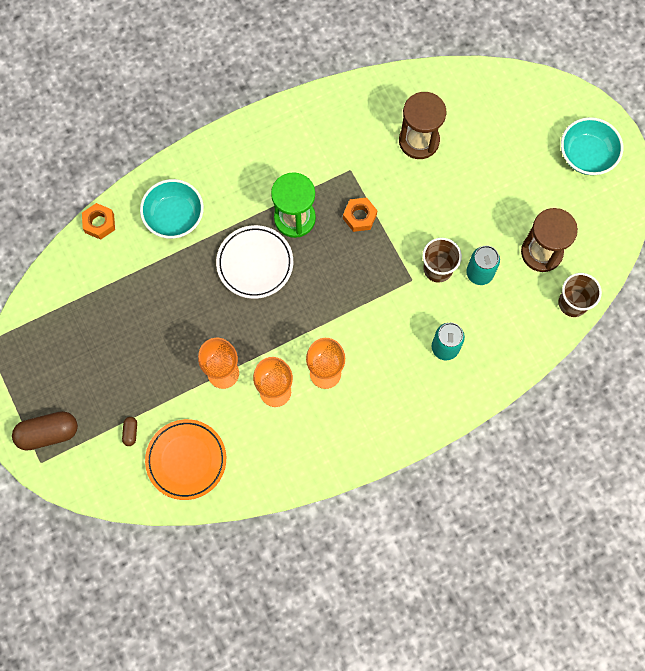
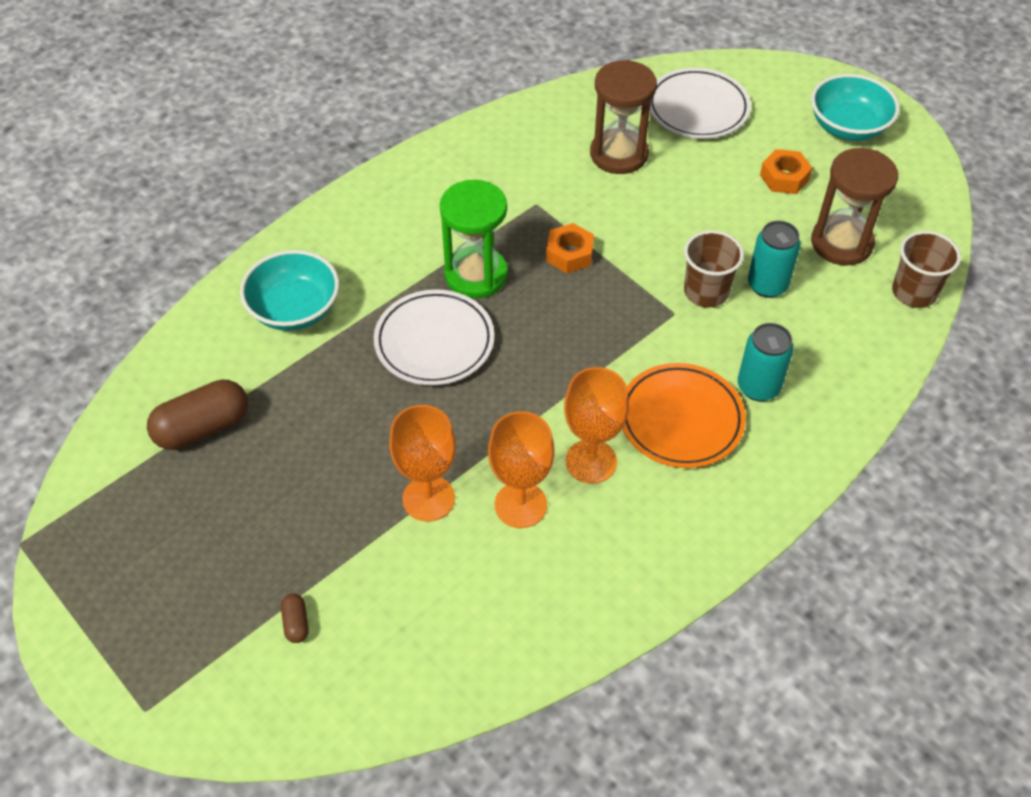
camera: 15 degrees left, 20 degrees down
brown capsule [12,411,78,450] -> brown capsule moved to [147,379,248,450]
orange nut [82,203,115,240] -> orange nut moved to [760,149,812,194]
orange plate [145,419,226,500] -> orange plate moved to [622,363,746,468]
none -> white plate [650,68,751,139]

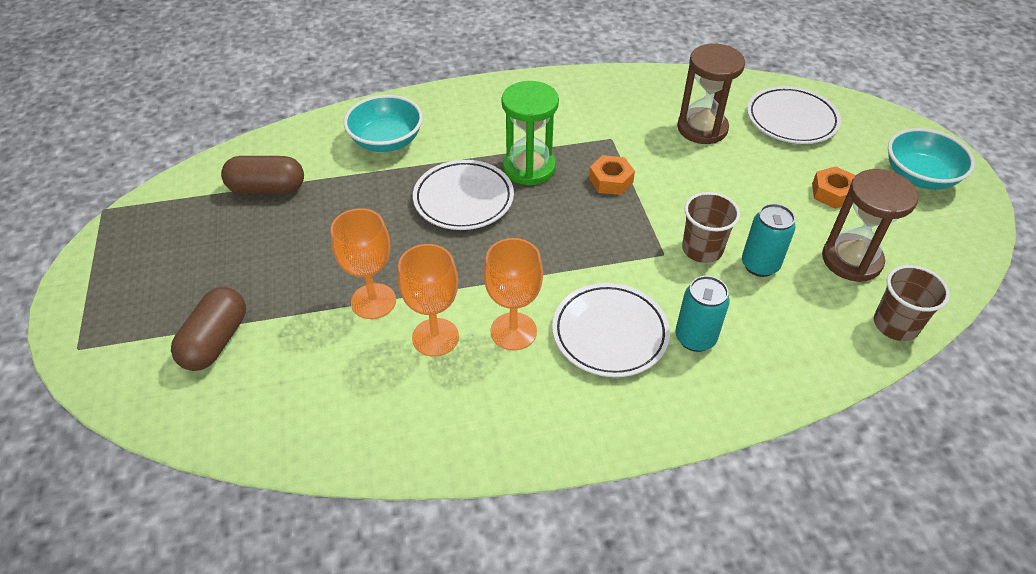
camera: 30 degrees right, 5 degrees down
brown capsule [281,594,309,643] -> brown capsule [171,287,246,371], size x2.18
orange plate [622,363,746,468] -> white plate [552,283,670,377]

